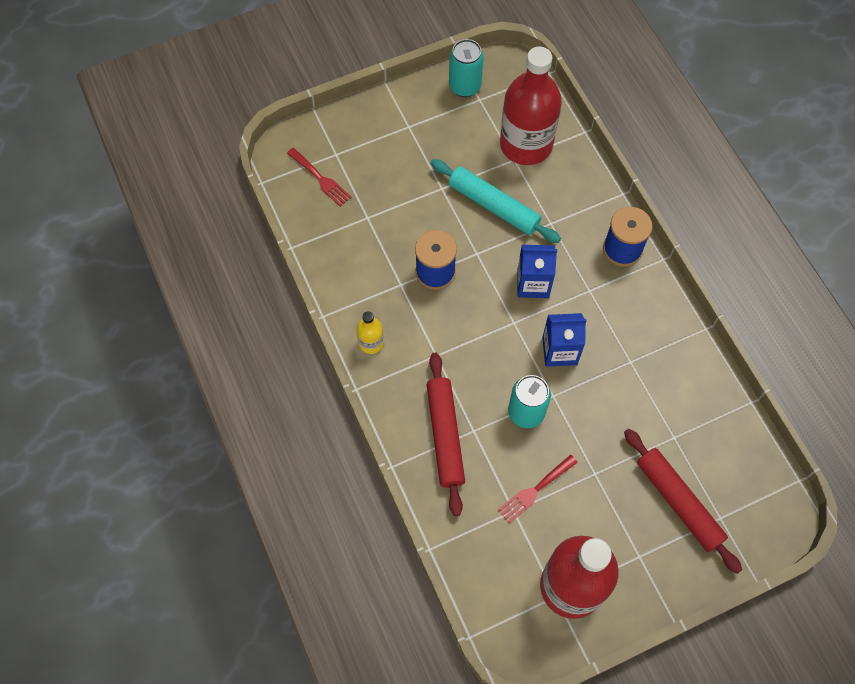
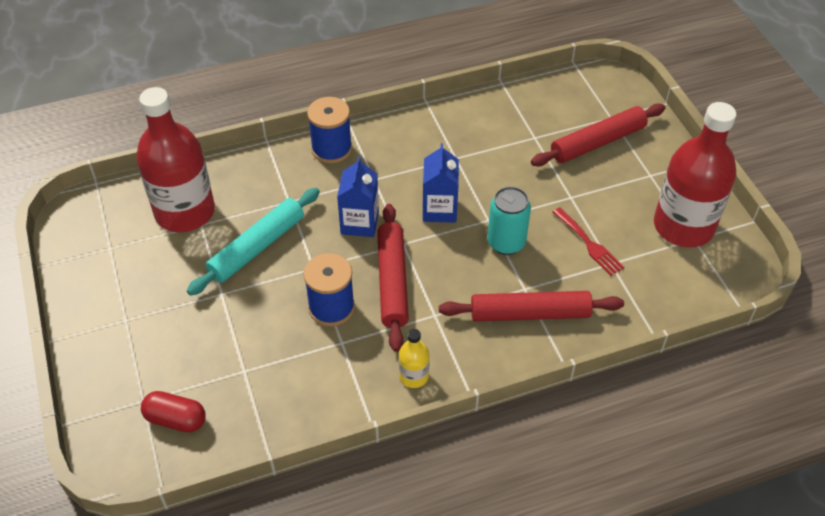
camera: 85 degrees left, 15 degrees down
red fork [287,148,352,207] -> red capsule [141,391,206,433]
turquoise can [449,39,484,97] -> none
none -> red rolling pin [377,204,409,352]

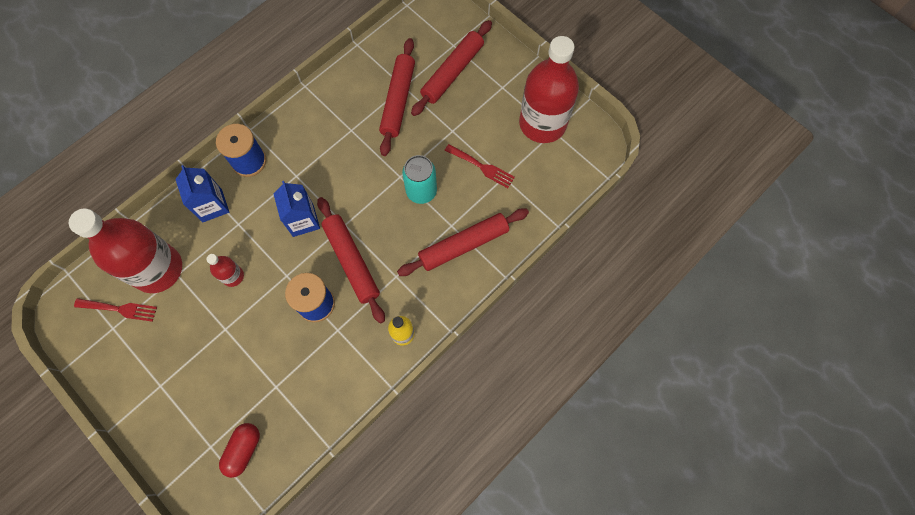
camera: 25 degrees left, 20 degrees up
red capsule [141,391,206,433] -> red capsule turned 60 degrees counterclockwise [219,423,260,478]
turquoise rolling pin [187,188,320,296] -> red bottle [206,254,244,287]
blue carton [423,143,459,223] -> blue carton moved to [175,165,229,222]
none -> red fork [74,298,157,322]
none -> red rolling pin [379,38,415,156]

